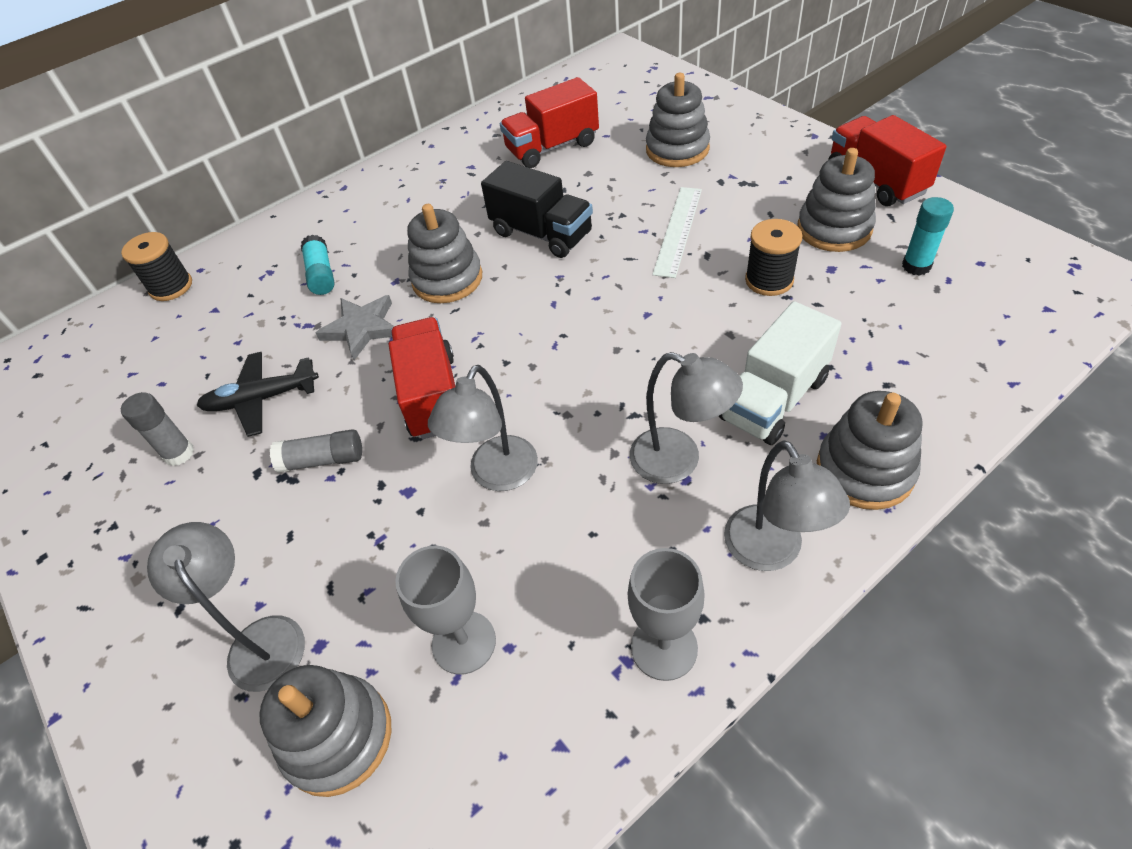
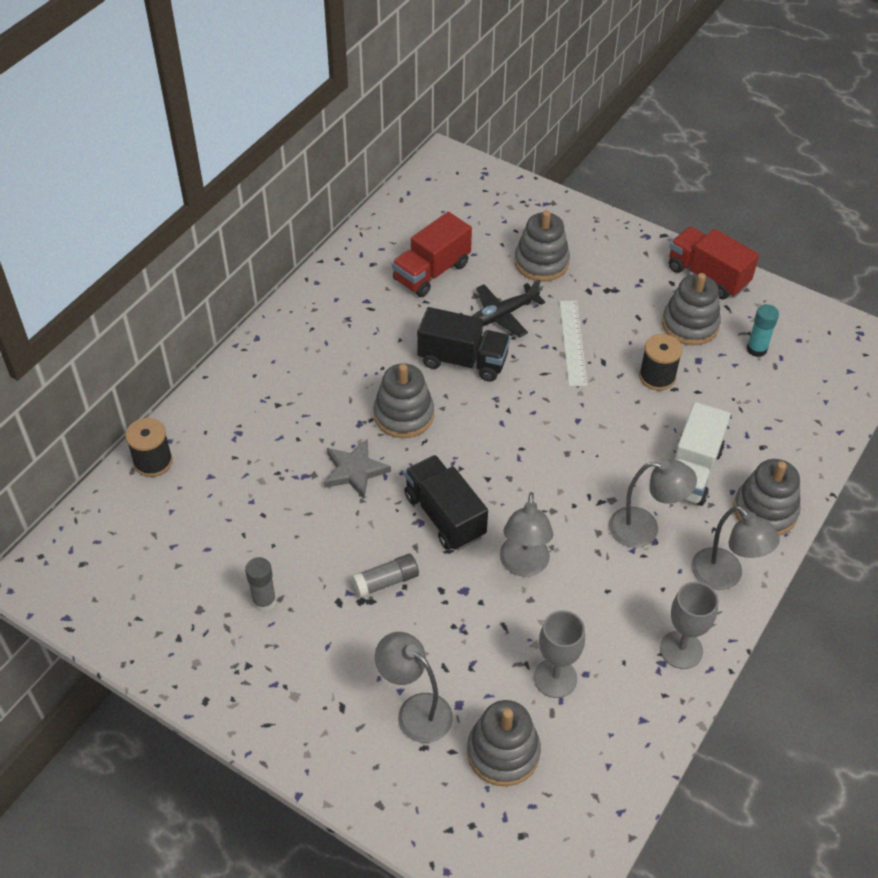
camera: 25 degrees left, 0 degrees up
black plane [196,352,319,437] -> black plane moved to [472,279,545,337]
turquoise glue stick [301,235,334,295] -> none
red truck [389,317,455,439] -> black truck [404,455,488,550]

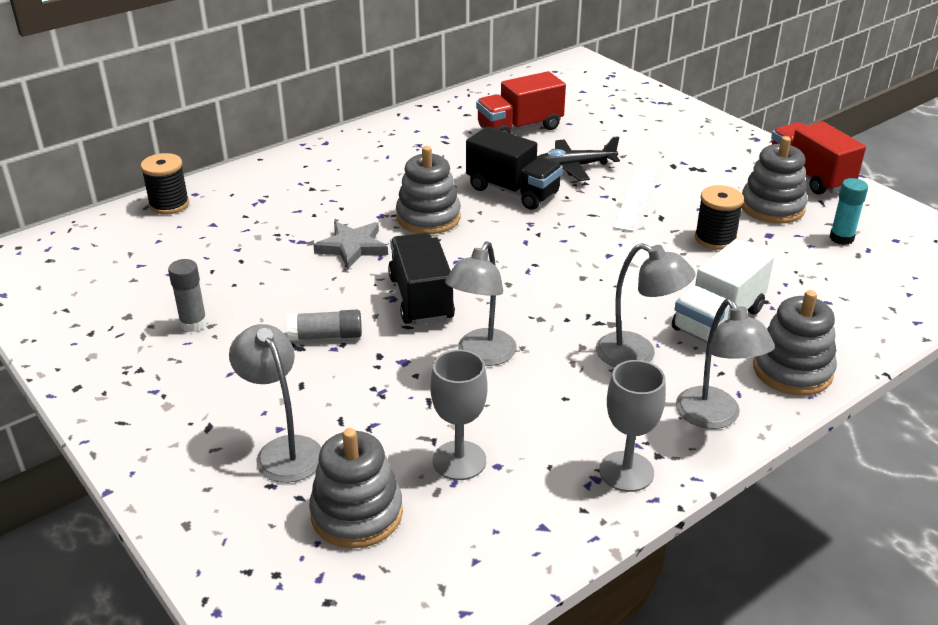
camera: 20 degrees right, 15 degrees down
grey stacking toy [515,210,570,281] -> none

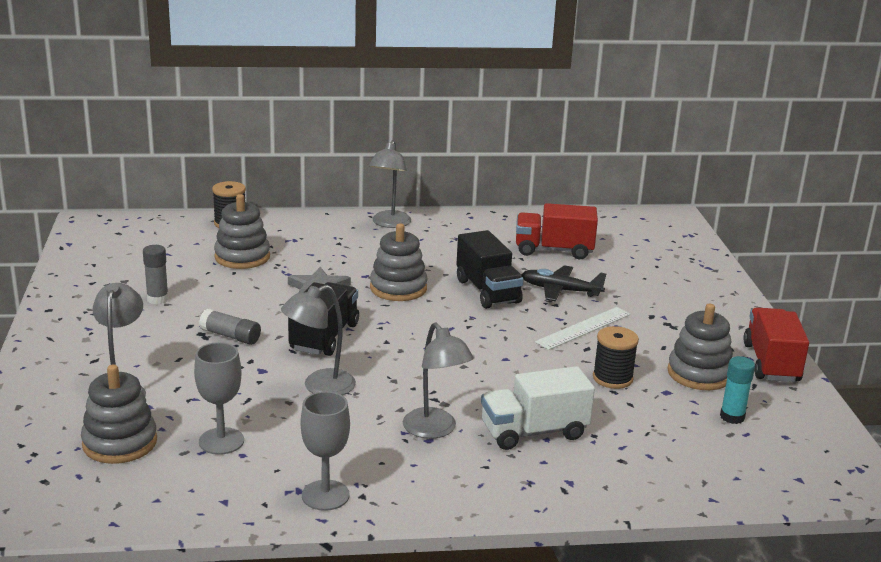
camera: 30 degrees right, 10 degrees down
grey lamp [676,299,775,429] -> grey lamp moved to [369,140,411,228]
grey stacking toy [753,290,837,396] -> grey stacking toy moved to [214,194,270,269]

